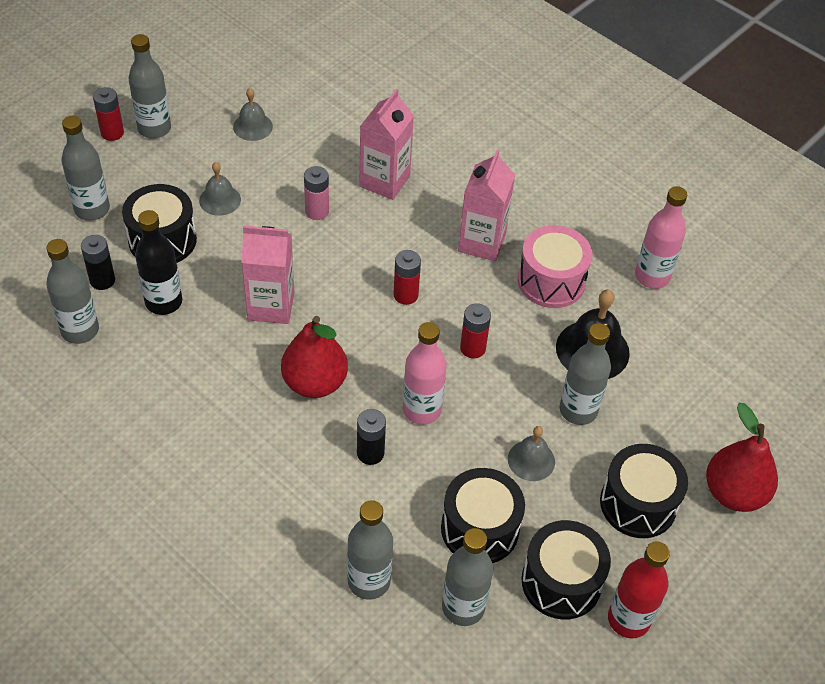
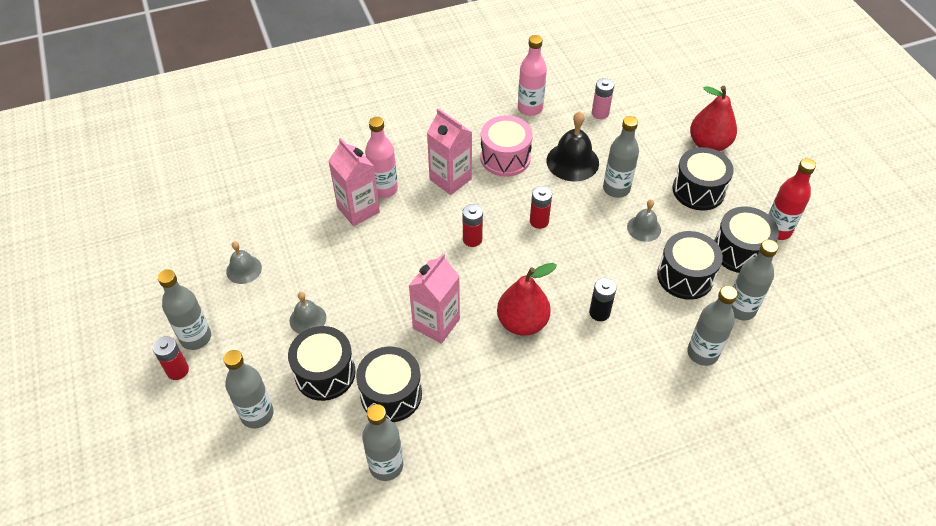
camera: 60 degrees left, 0 degrees up
black battery [81,235,115,290] -> none
black bottle [135,210,182,315] -> black drum [356,347,422,422]
pink battery [304,166,329,220] -> pink battery moved to [592,78,614,119]
pink bottle [403,322,447,425] -> pink bottle moved to [365,117,398,198]

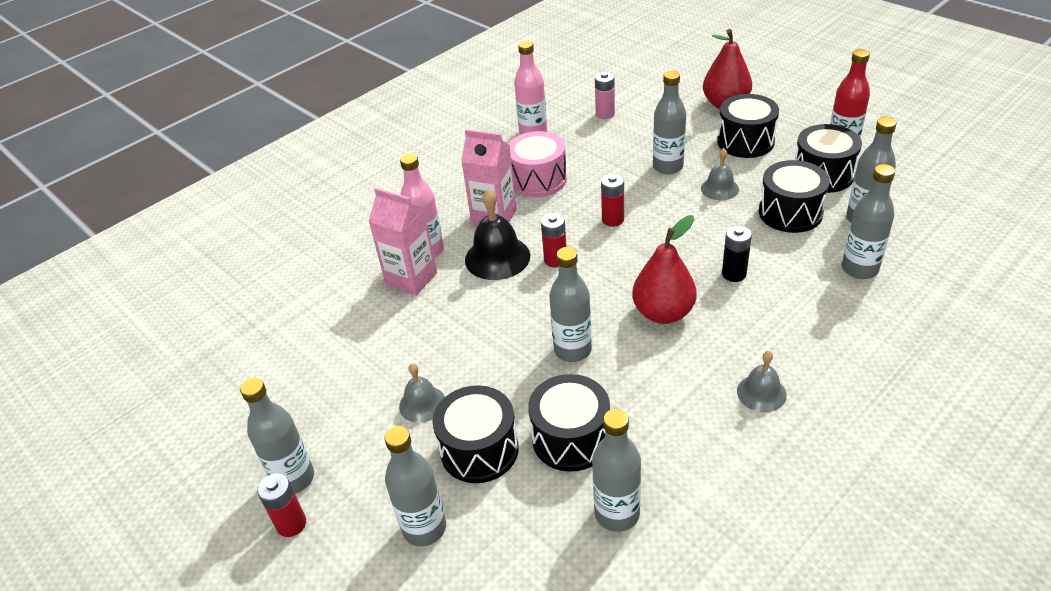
camera: 20 degrees left, 10 degrees down
grey bell [226,241,262,284] -> grey bell moved to [737,351,787,412]
pink carton [409,253,460,344] -> grey bottle [549,247,592,362]
black bell [547,111,599,182] -> black bell moved to [465,189,530,280]

